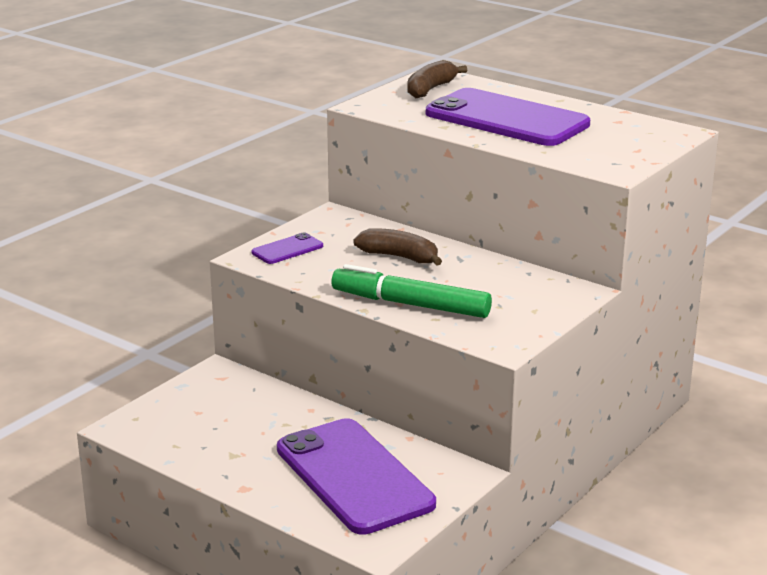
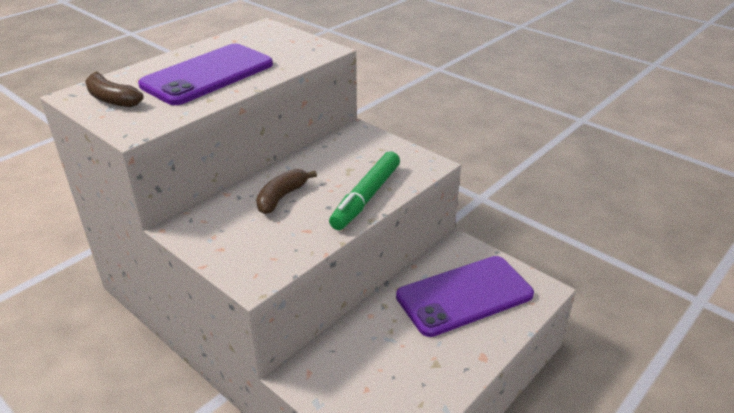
camera: 85 degrees left, 10 degrees up
purple phone [251,232,323,264] -> none

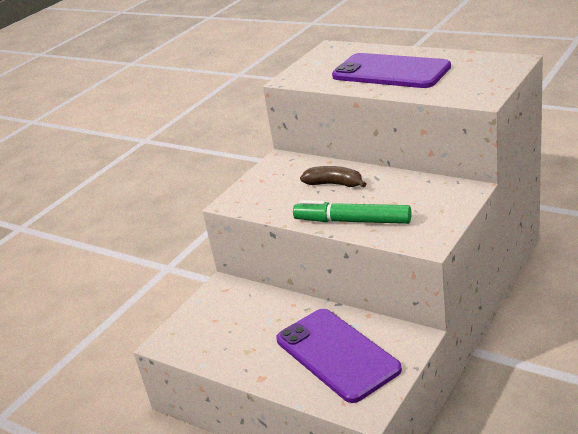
camera: 85 degrees right, 5 degrees down
brown banana [85,71,144,107] -> none

